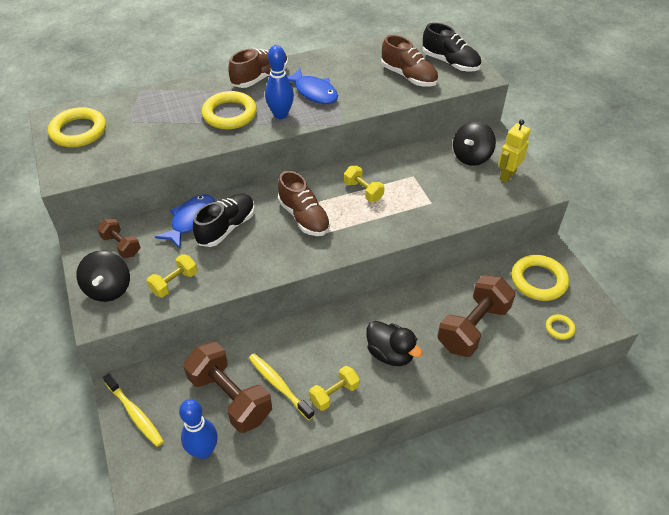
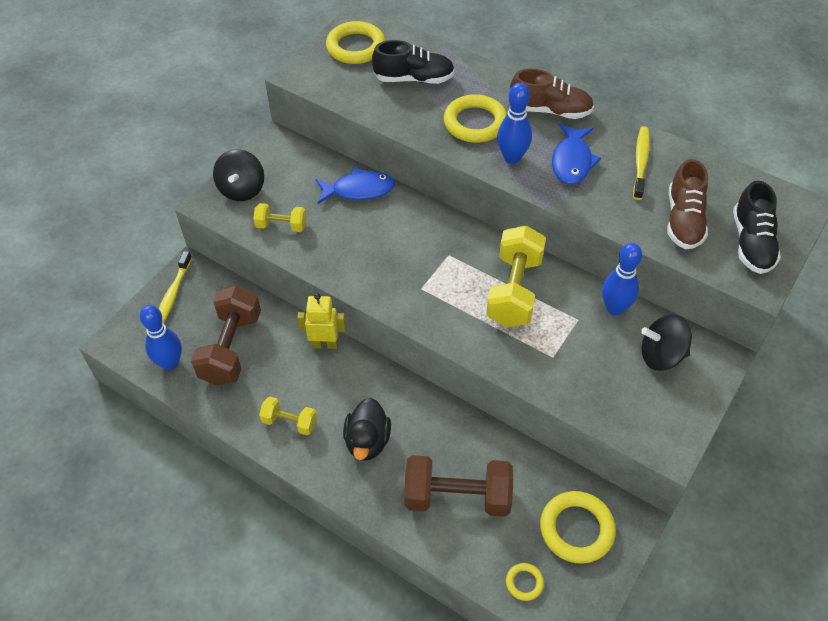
camera: 55 degrees right, 5 degrees up
black spinning top [76,250,130,302] -> black spinning top turned 45 degrees counterclockwise [213,149,264,201]
brown dumbbell [97,219,140,258] -> none
black shoe [193,194,255,247] -> black shoe moved to [372,40,455,84]
yellow toothbrush [249,354,314,420] -> yellow toothbrush moved to [633,126,650,200]
brown shoe [278,171,330,236] -> none
yellow dumbbell [344,166,385,202] -> yellow dumbbell [486,225,546,327], size x1.87
yellow robot [498,120,531,183] -> yellow robot moved to [297,293,346,349]
none -> blue bowling pin [602,243,642,315]

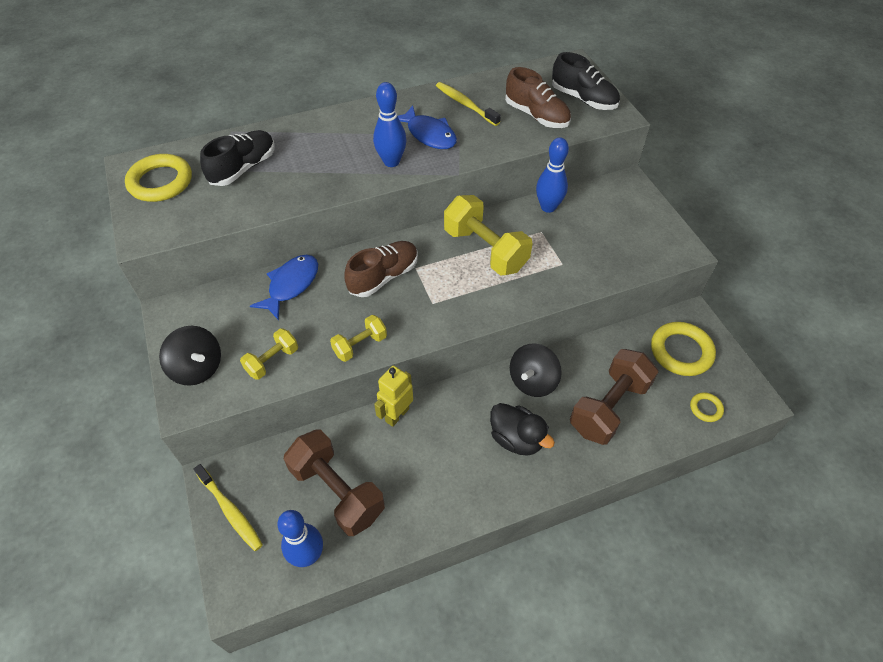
camera: 55 degrees left, 0 degrees up
yellow dumbbell [259,397,317,435] -> yellow dumbbell moved to [330,315,387,362]
yellow ring [444,94,507,143] -> none
brown shoe [510,69,594,119] -> brown shoe moved to [344,241,418,297]
black spinning top [641,314,692,371] -> black spinning top moved to [510,344,562,397]

